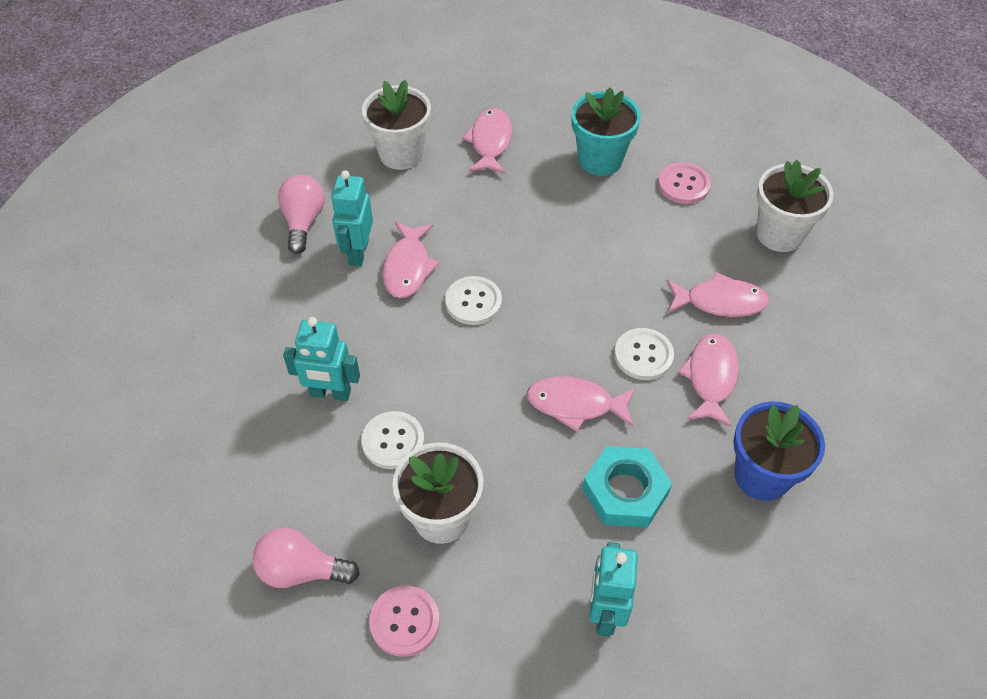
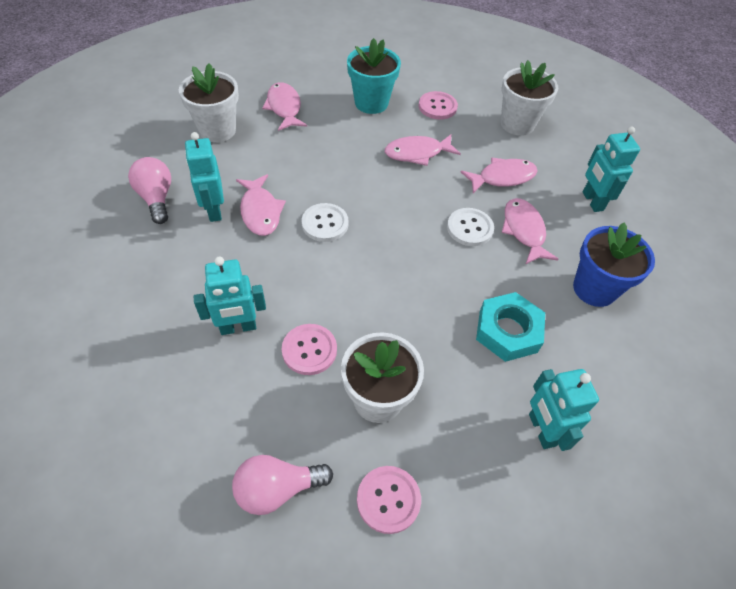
camera: 25 degrees left, 0 degrees up
white button [361,411,424,469] -> pink button [282,324,337,375]
pink fish [527,376,636,432] -> pink fish moved to [385,134,461,166]
none -> turquoise robot [583,126,640,212]

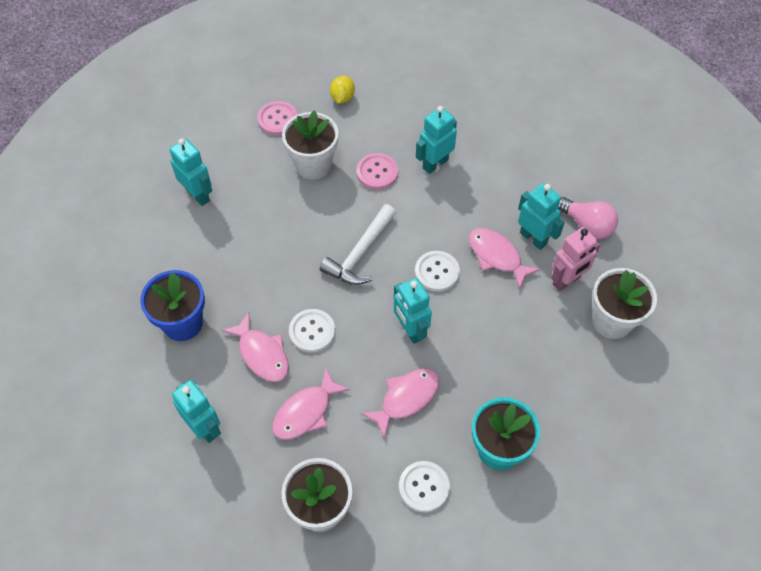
camera: 155 degrees right, 5 degrees up
pink light bulb [232,455,333,515] -> yellow lemon [330,75,355,104]
pink fish [262,82,307,131] -> none
pink button [419,91,458,120] -> white button [399,461,450,512]
turquoise nut [476,292,545,362] -> none
none -> white hammer [320,204,396,285]
none -> turquoise robot [394,278,432,344]
none -> pink robot [551,227,600,292]

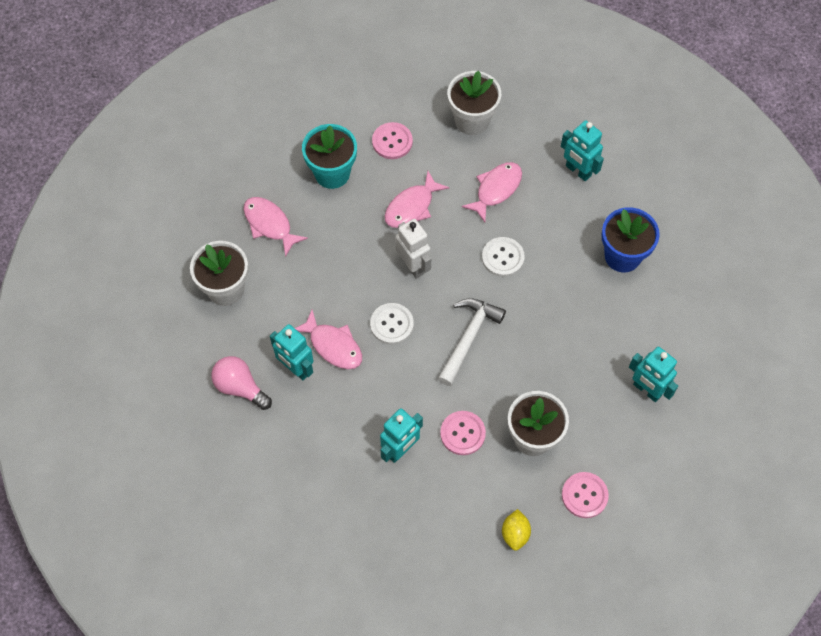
camera: 175 degrees right, 5 degrees up
pink fish [222,312,289,382] -> pink fish moved to [243,197,308,257]
turquoise robot [394,278,432,344] -> white robot [395,219,431,279]
white button [399,461,450,512] -> pink button [372,122,413,159]
pink robot [551,227,600,292] -> none

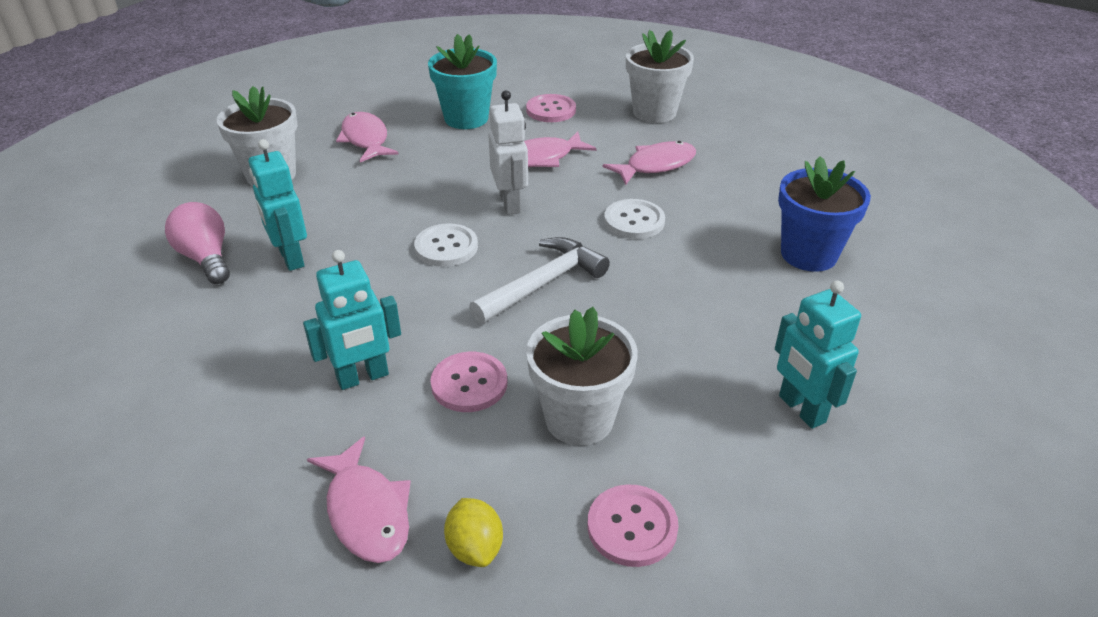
camera: 20 degrees right, 25 degrees down
pink fish [295,309,362,369] -> pink fish moved to [307,436,411,563]
yellow lemon [502,509,531,551] -> yellow lemon turned 45 degrees counterclockwise [444,498,503,567]
turquoise robot [561,120,604,181] -> none

